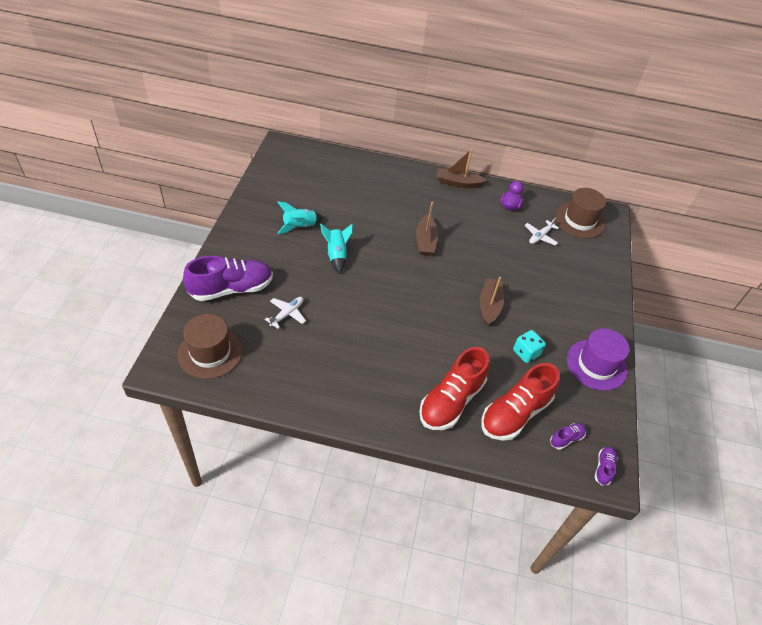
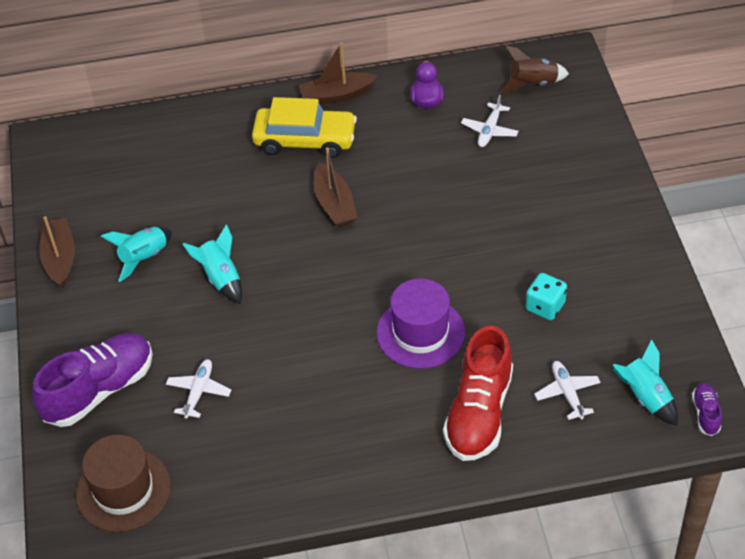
camera: 15 degrees left, 0 degrees up
brown boat [480,277,504,326] -> brown boat moved to [39,216,75,288]
red shoe [481,363,560,441] -> white plane [534,361,601,420]
purple shoe [550,423,586,450] -> turquoise rocket [613,340,678,426]
brown hat [555,188,606,238] -> brown rocket [500,45,569,92]
purple hat [567,328,630,391] -> purple hat moved to [377,279,465,369]
none -> yellow car [252,97,357,158]

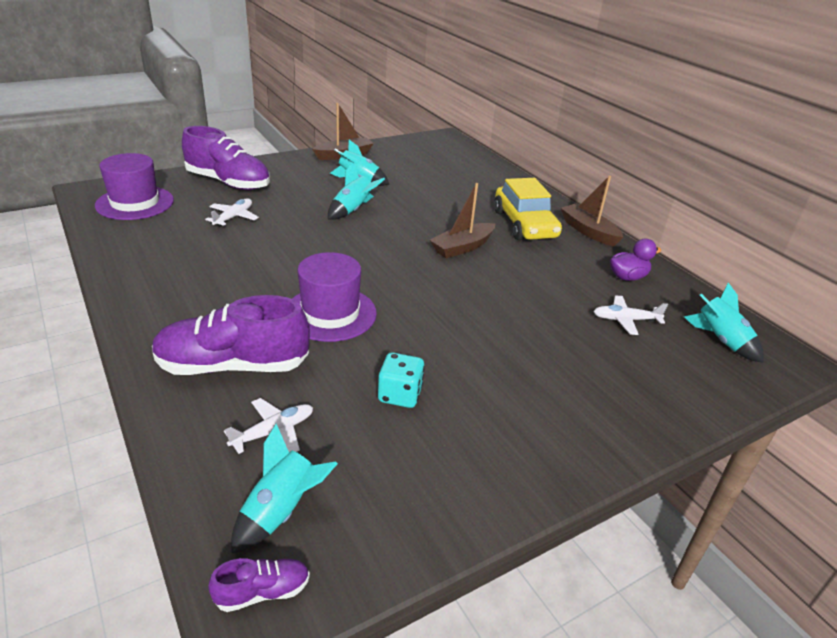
camera: 65 degrees right, 15 degrees down
brown hat [76,434,171,532] -> purple hat [95,153,174,220]
white plane [166,359,231,419] -> white plane turned 60 degrees counterclockwise [205,198,259,227]
red shoe [443,326,513,461] -> purple shoe [152,295,310,375]
brown rocket [500,45,569,92] -> turquoise rocket [684,283,764,363]

